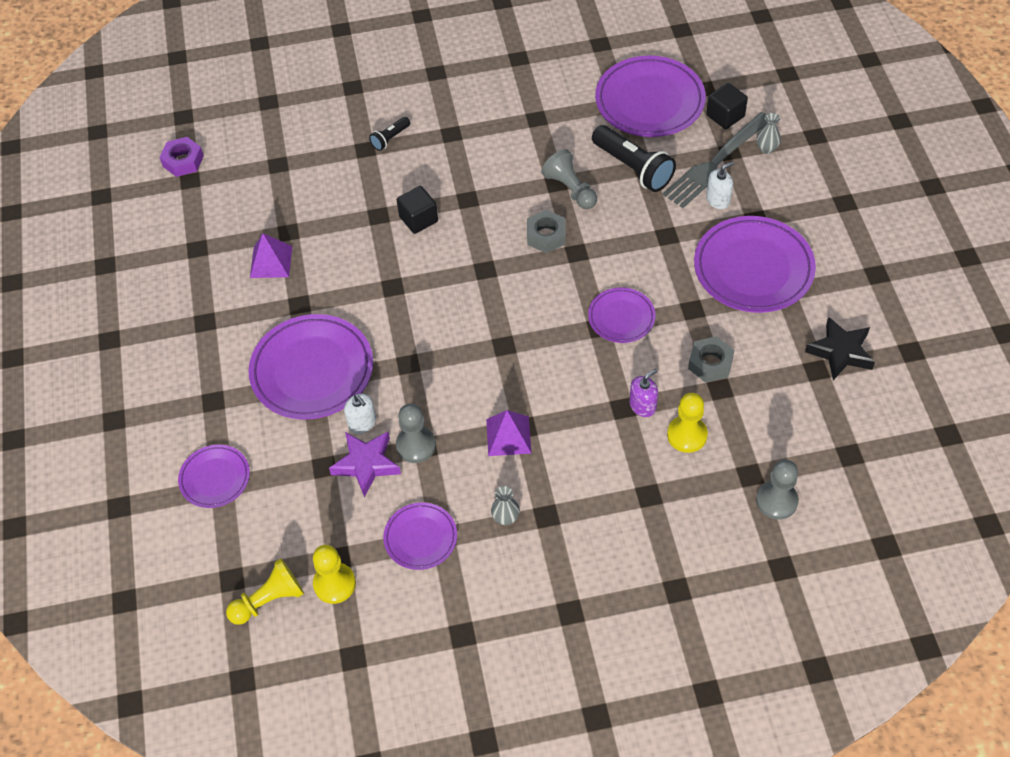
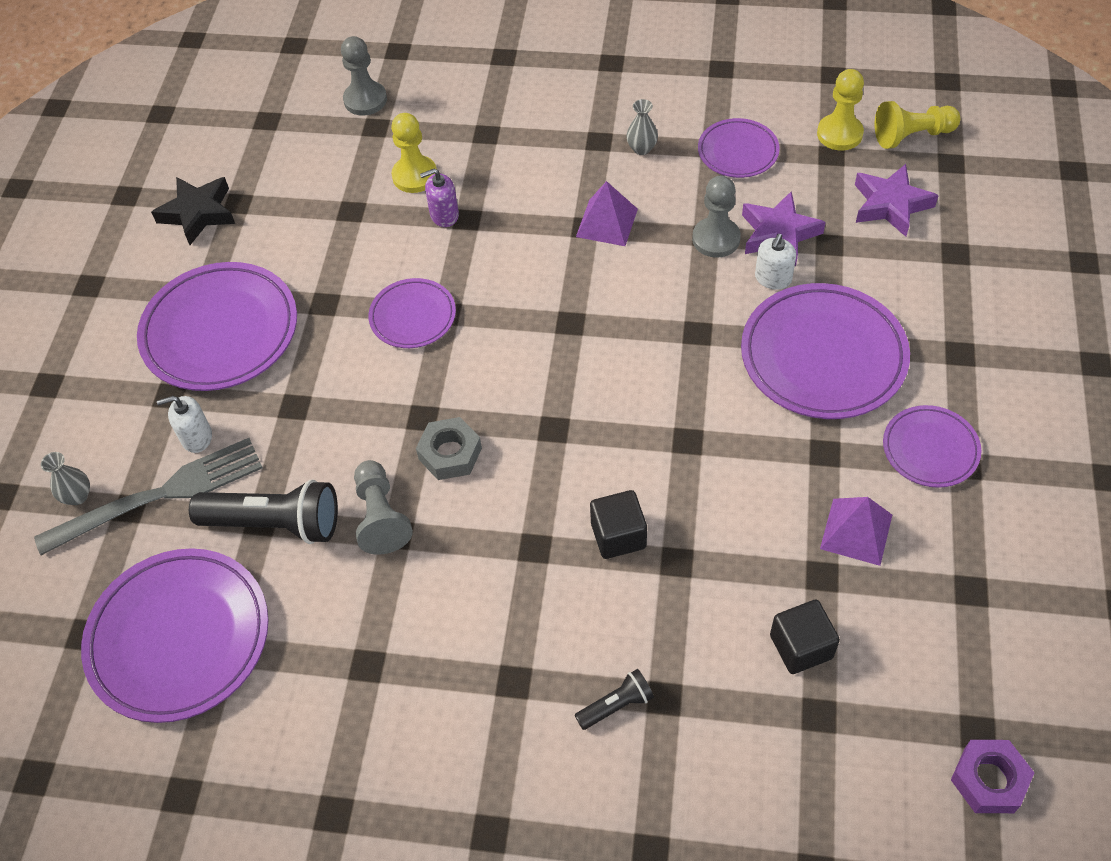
camera: 160 degrees left, 0 degrees up
purple plate [178,444,250,508] -> purple plate moved to [883,405,981,488]
white soap dispenser [344,394,376,434] -> white soap dispenser turned 135 degrees counterclockwise [755,234,796,290]
black flashlight [592,125,676,192] -> black flashlight turned 120 degrees clockwise [189,480,338,544]
grey nut [688,336,734,383] -> none
black cube [706,83,748,129] -> black cube moved to [770,600,840,674]
none -> purple star [855,164,939,237]

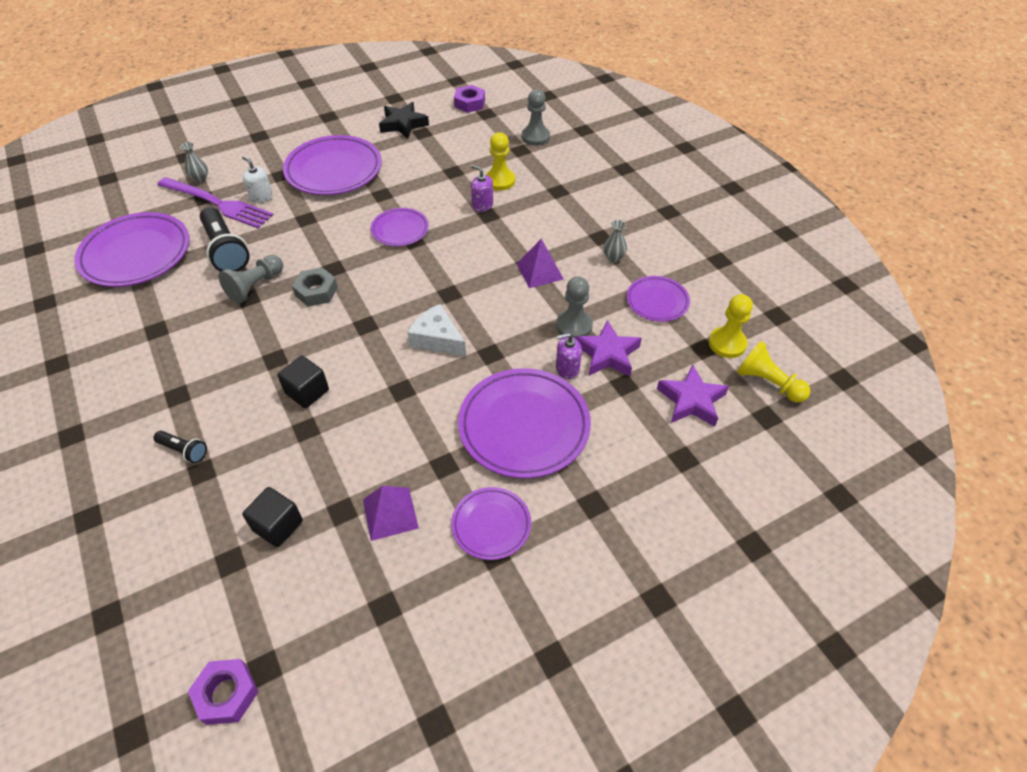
camera: 50 degrees right, 5 degrees down
grey fork [34,438,263,555] -> purple fork [157,177,273,228]
white soap dispenser [755,234,796,290] -> purple soap dispenser [556,333,582,380]
none -> white cheese [408,304,466,356]
none -> purple nut [454,85,485,113]

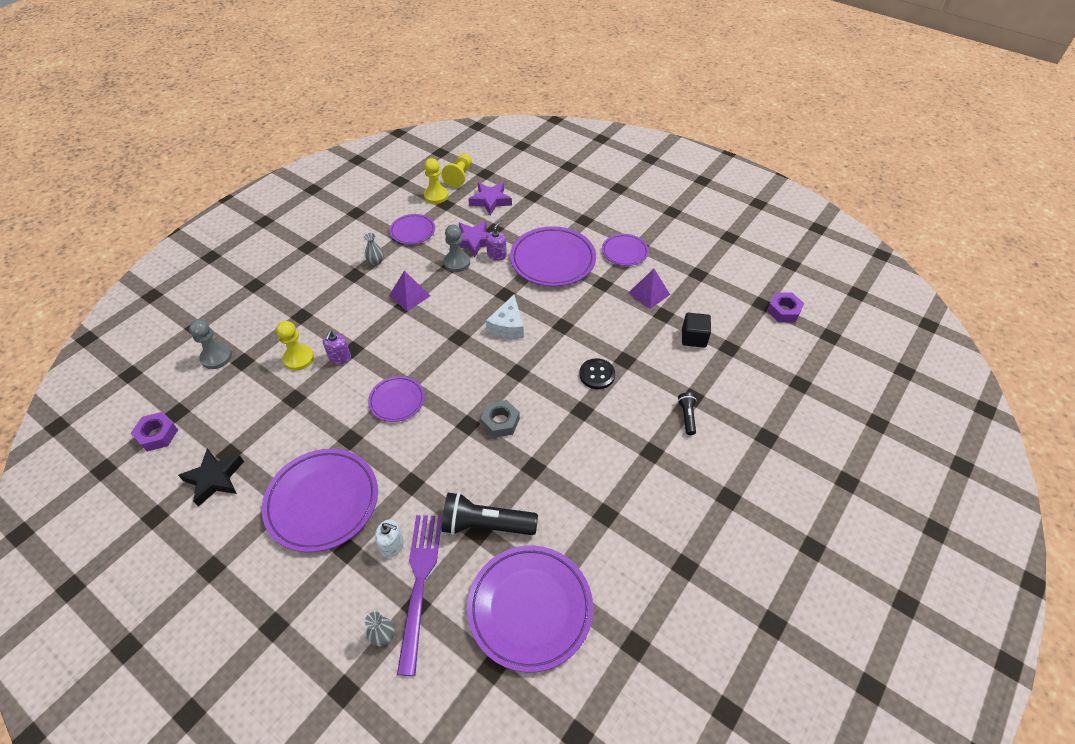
camera: 115 degrees left, 0 degrees up
black flashlight [200,207,250,272] -> black flashlight turned 120 degrees counterclockwise [441,492,538,535]
grey pawn [218,255,283,304] -> none
white soap dispenser [242,156,273,203] -> white soap dispenser turned 90 degrees counterclockwise [375,519,404,558]
black cube [277,356,329,408] -> black button [579,358,615,389]
purple soap dispenser [556,333,582,380] -> purple soap dispenser turned 120 degrees counterclockwise [486,222,507,261]

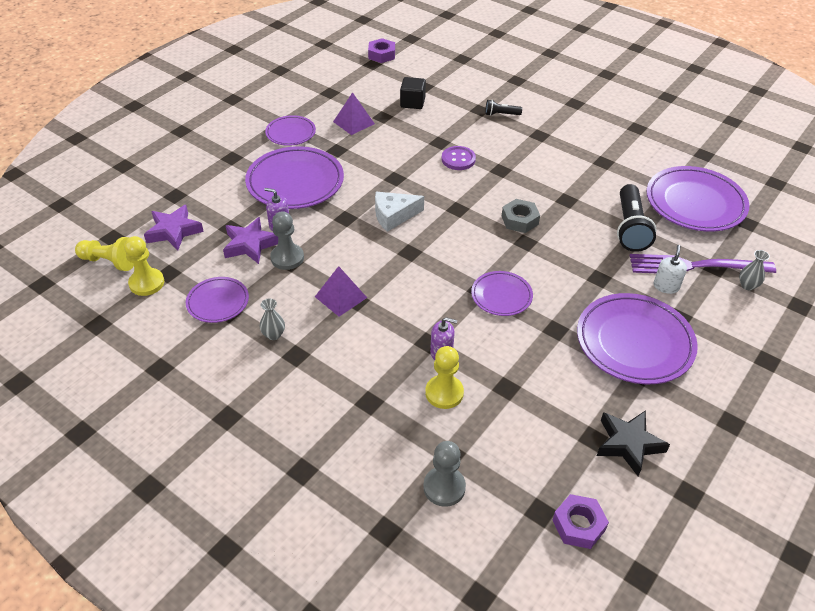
camera: 90 degrees left, 5 degrees down
white cheese [486,295,524,339] -> white cheese turned 150 degrees clockwise [375,192,424,232]
black button [579,358,615,389] -> purple button [442,146,476,170]

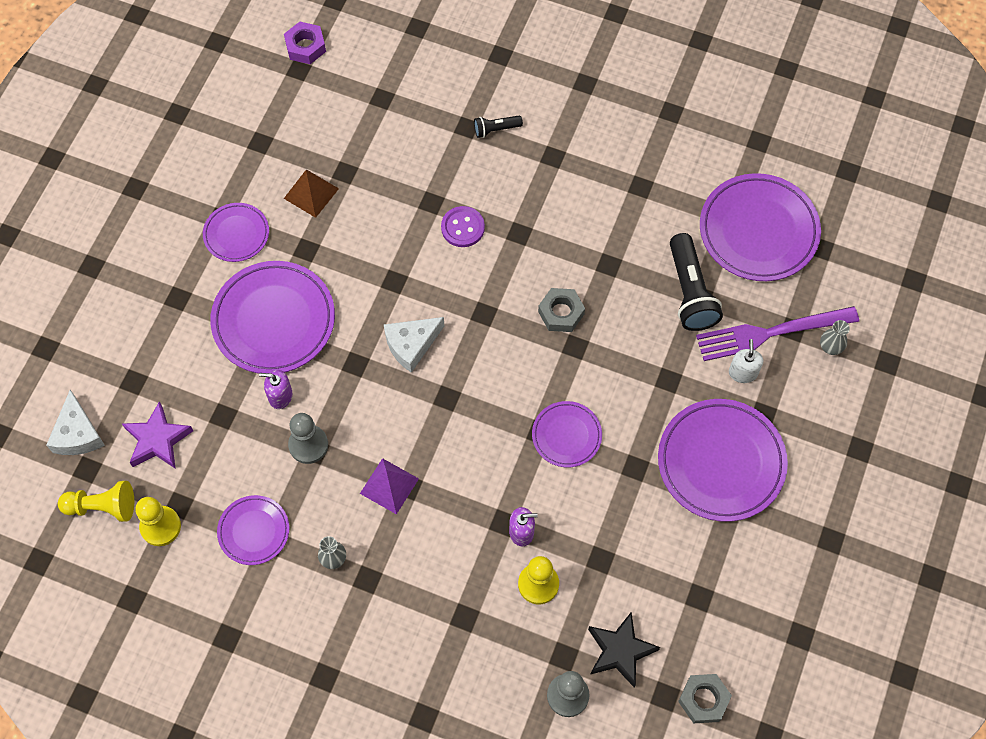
camera: 15 degrees left, 20 degrees up
purple star [223,217,278,264] -> none
purple pyramid [333,92,375,135] -> brown pyramid [284,170,339,218]
black cube [400,77,426,109] -> none
purple nut [553,494,609,549] -> grey nut [678,674,732,723]
black star [597,410,670,476] -> black star moved to [588,612,660,687]
none -> white cheese [46,390,105,455]

